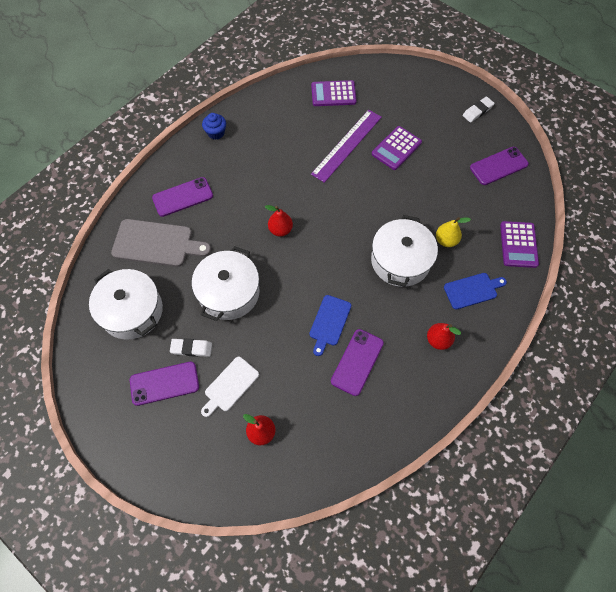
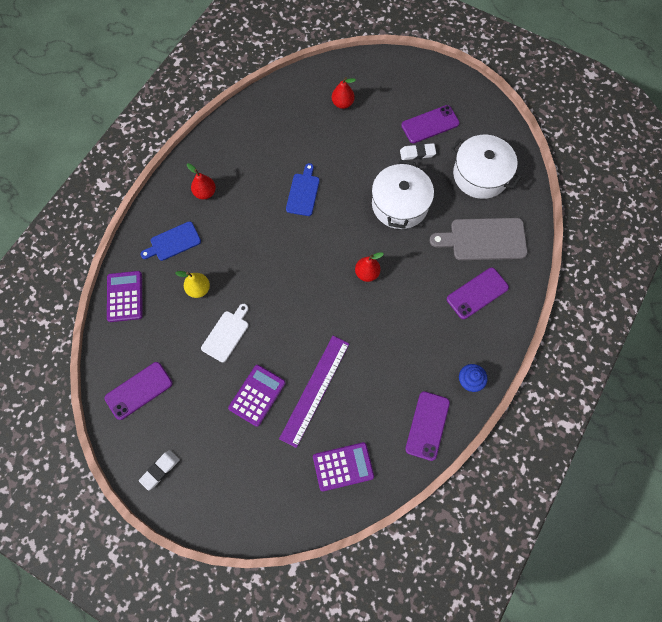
camera: 170 degrees right, 5 degrees up
white cutting board [201,357,259,417] -> white cutting board moved to [201,304,249,362]
purple phone [331,329,384,396] -> purple phone moved to [405,391,450,461]
white pot [371,215,438,287] -> none

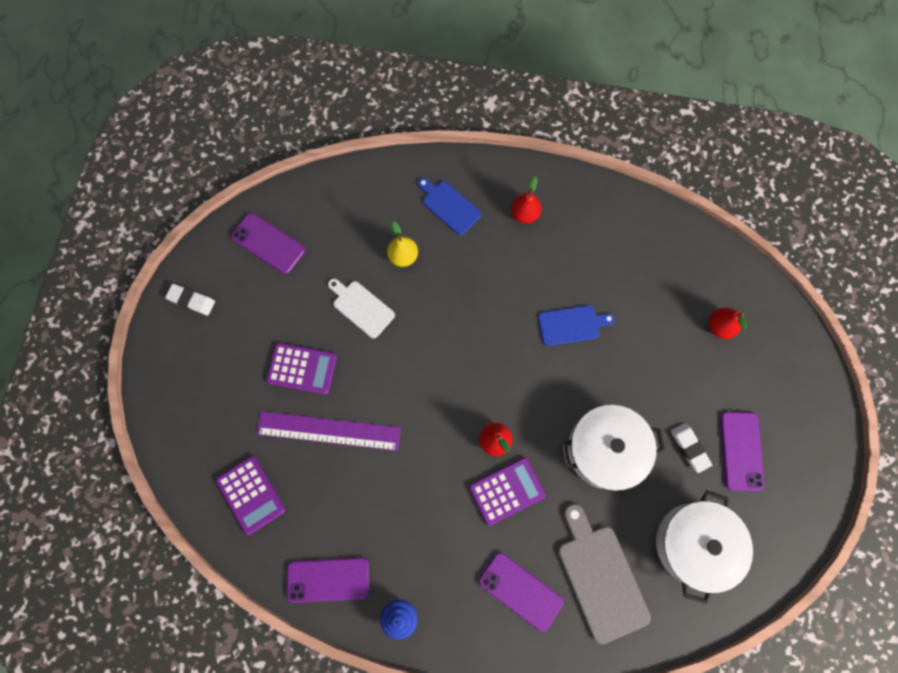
camera: 70 degrees right, 5 degrees up
purple calculator [107,271,143,322] -> purple calculator moved to [469,457,546,526]
white cutting board [201,304,249,362] -> white cutting board turned 150 degrees counterclockwise [328,279,395,338]
purple phone [401,105,460,143] -> purple phone turned 45 degrees clockwise [720,412,765,491]

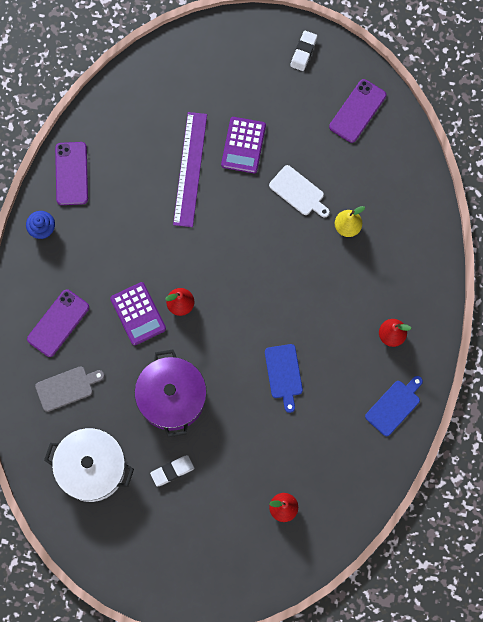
camera: 90 degrees right, 0 degrees up
purple calculator [216,456,285,535] -> none
white cutting board [328,279,395,338] -> white cutting board turned 90 degrees clockwise [269,165,330,218]
blue cutting board [418,178,481,235] -> blue cutting board moved to [365,376,423,436]
grey cutting board [558,504,651,644] -> grey cutting board [35,366,105,412], size x0.63
white pot [560,405,665,491] -> purple pot [135,350,207,437]
purple phone [720,412,765,491] -> none

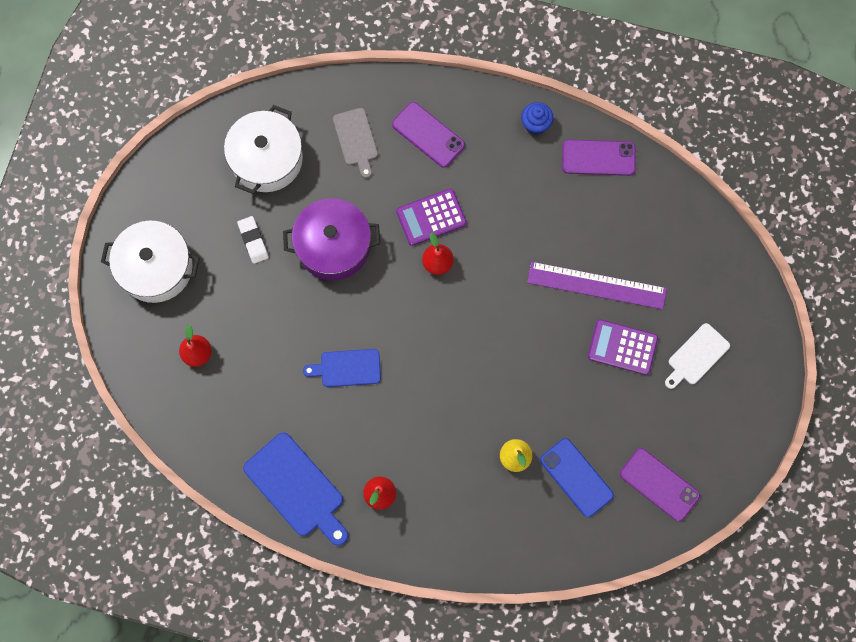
camera: 95 degrees right, 0 degrees up
white cutting board [269,165,330,218] -> white cutting board moved to [665,323,730,389]
white eraser [290,31,317,71] -> none
blue cutting board [365,376,423,436] -> blue cutting board [243,432,348,546], size x1.60
none -> white pot [101,221,200,303]
none -> blue phone [540,438,614,517]

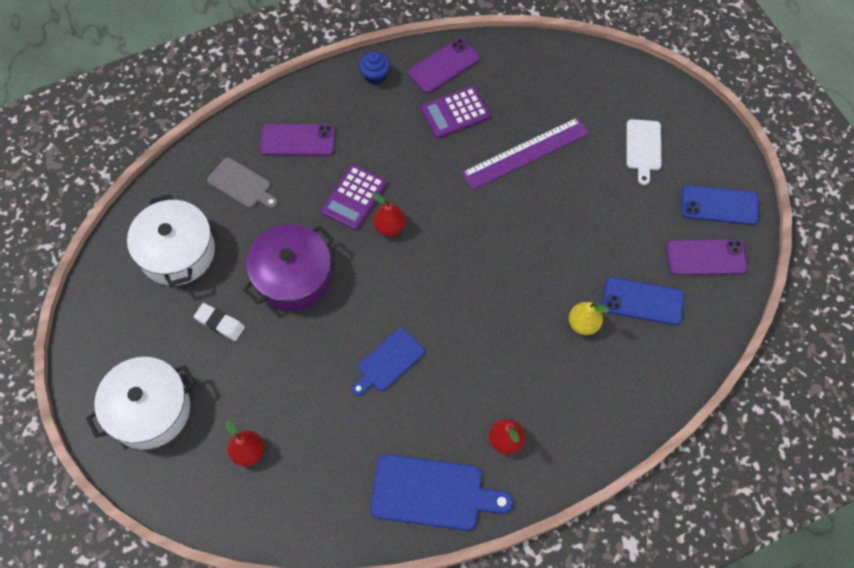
camera: 40 degrees left, 10 degrees down
purple calculator [588,319,658,375] -> purple calculator moved to [421,86,490,138]
none -> blue phone [681,185,759,225]

